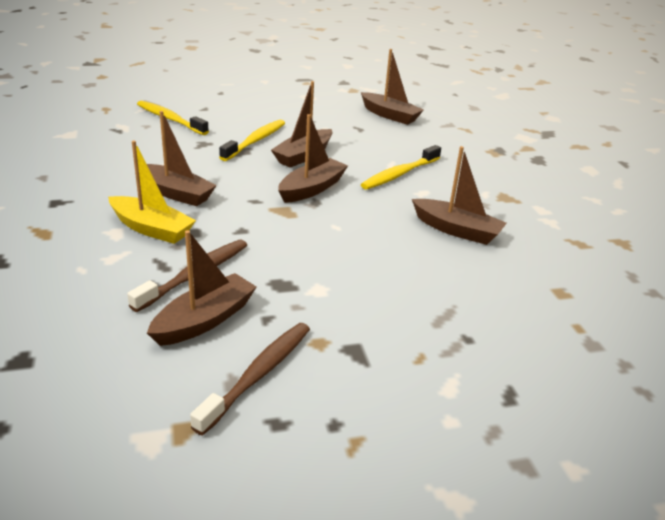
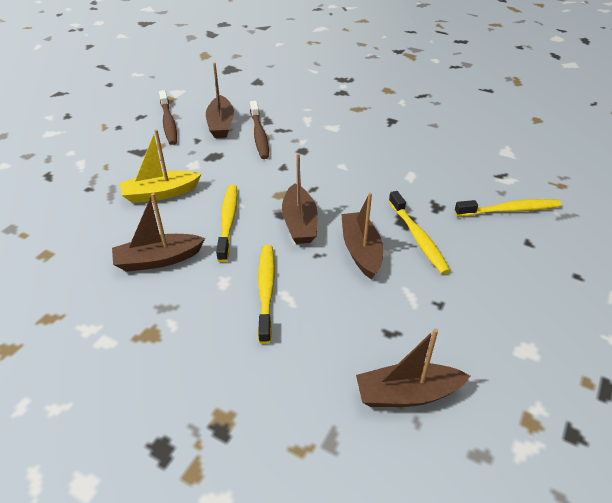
camera: 135 degrees right, 10 degrees up
yellow boat [108,141,196,244] -> yellow boat moved to [120,129,201,203]
brown boat [147,111,217,206] -> none
none -> yellow toothbrush [216,185,238,262]

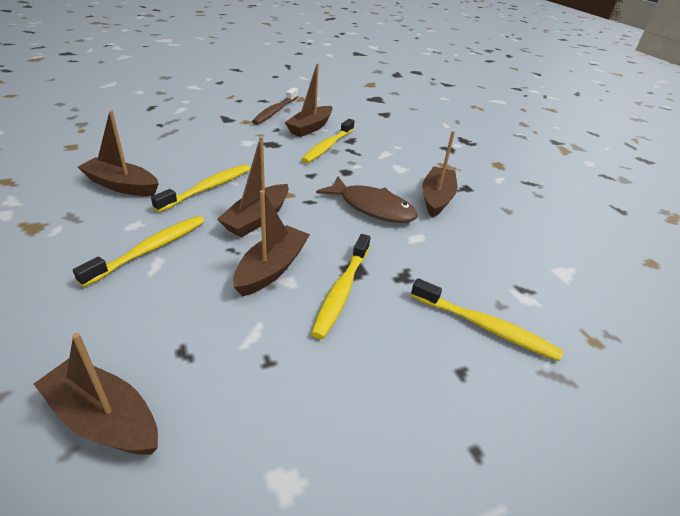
camera: 35 degrees right, 5 degrees down
yellow boat [120,129,201,203] -> none
brown toothbrush [250,101,269,159] -> yellow toothbrush [301,119,354,163]
none -> brown fish [316,177,418,223]
none -> brown boat [422,131,457,218]

